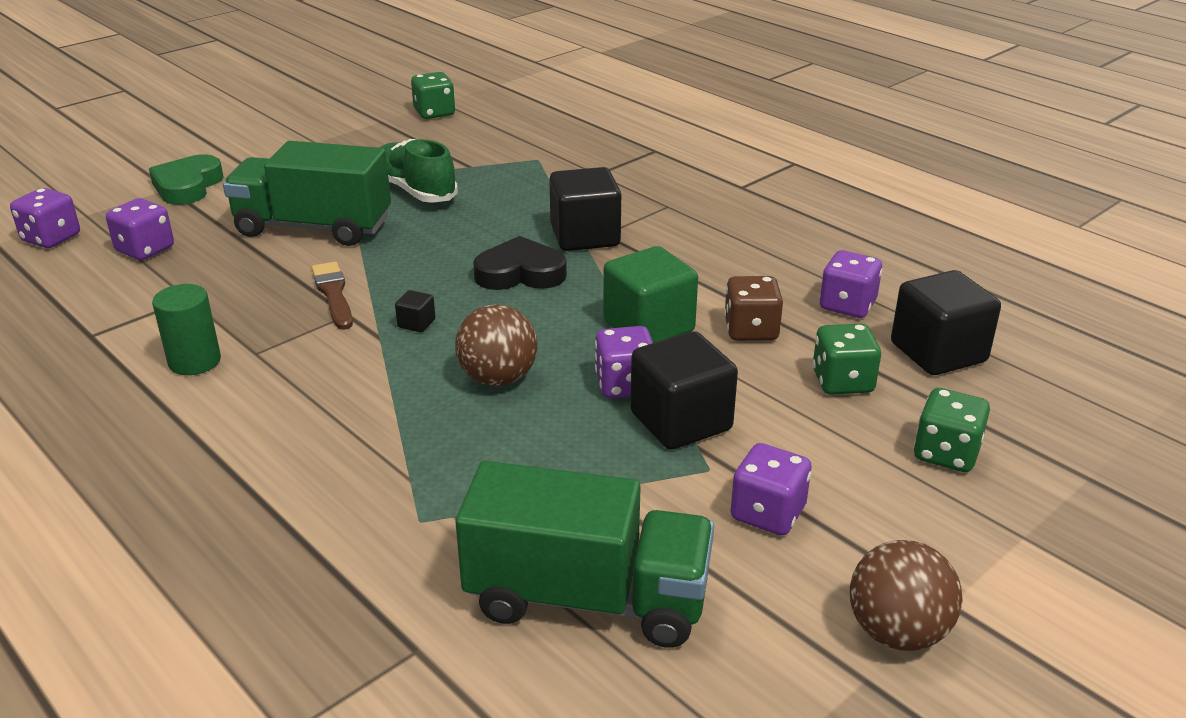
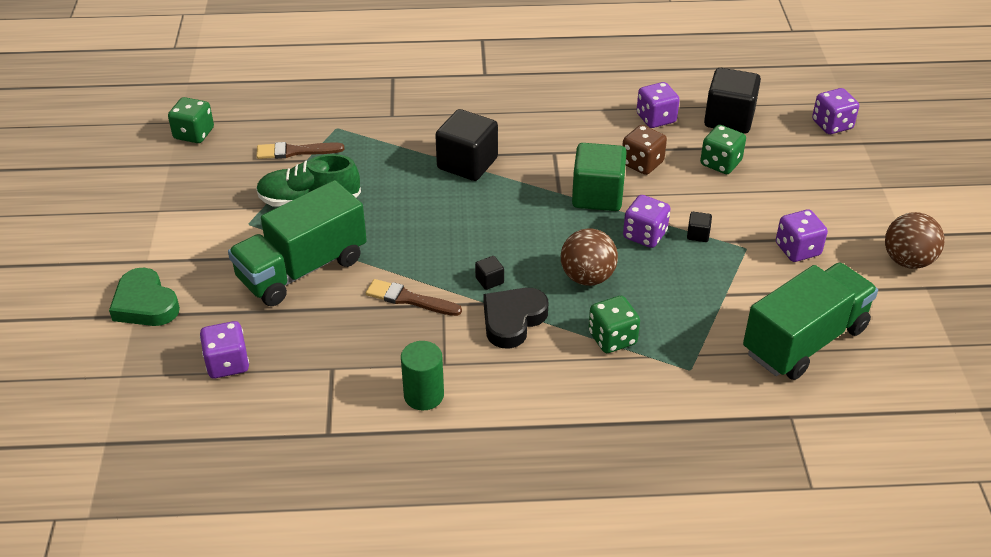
camera: 50 degrees left, 10 degrees up
purple dice [10,188,80,248] -> purple dice moved to [812,88,859,134]
black heart [473,236,567,290] -> black heart moved to [484,288,548,349]
black cube [630,331,738,450] -> black cube [687,212,712,242], size x0.42
green dice [914,388,990,472] -> green dice moved to [588,296,640,353]
none -> brown brush [256,142,344,159]

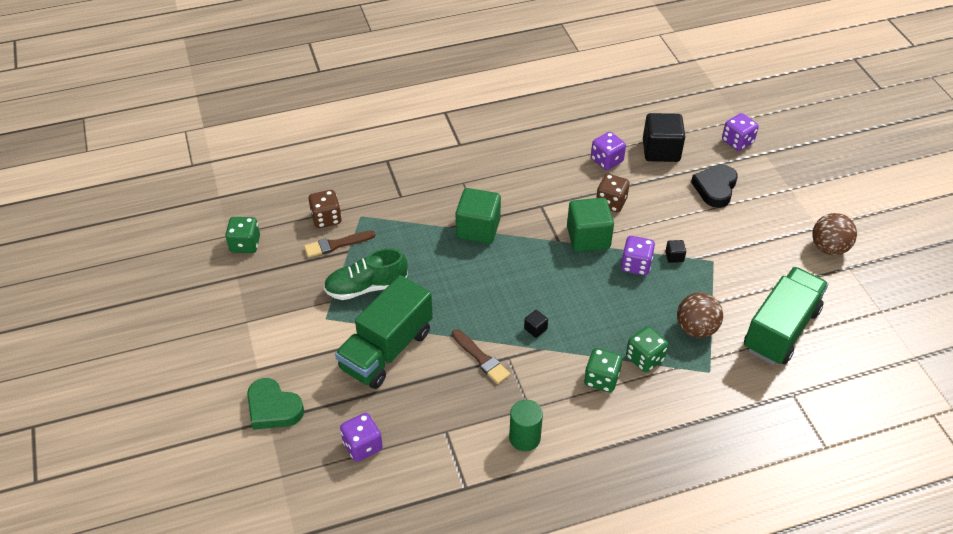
camera: 15 degrees left, 5 degrees up
brown brush [366,279,462,316] -> brown brush turned 135 degrees counterclockwise [452,329,510,384]
black cube [435,109,498,181] -> green cube [456,188,501,244]
black heart [484,288,548,349] -> black heart moved to [691,165,738,208]
brown ball [561,228,618,286] -> brown ball moved to [677,293,723,338]
green dice [700,125,746,174] -> green dice moved to [584,348,622,392]
purple dice [776,209,828,262] -> none
none -> brown dice [309,190,342,228]

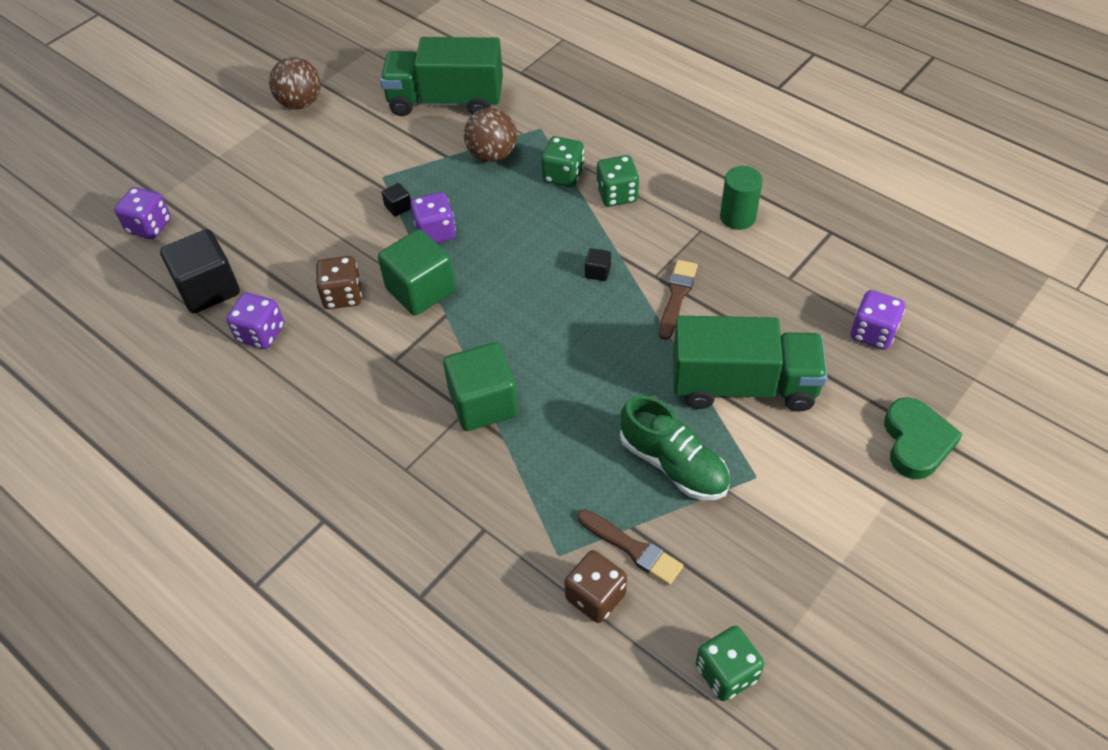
camera: 120 degrees left, 5 degrees up
black heart [691,165,738,208] -> none

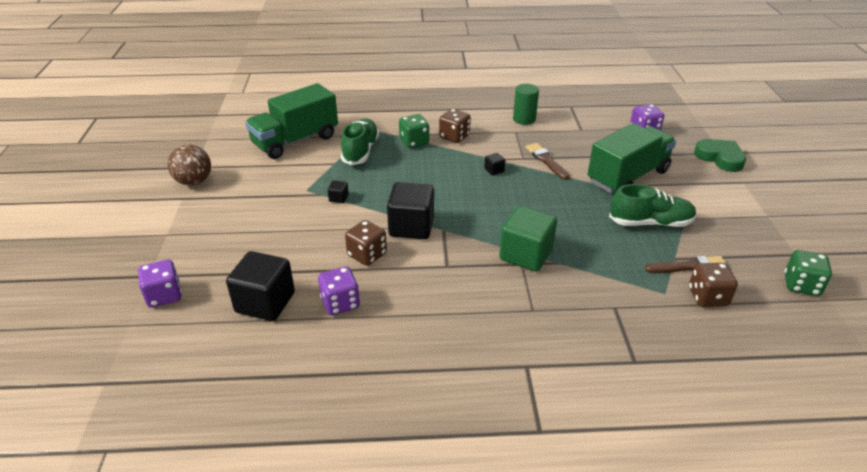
camera: 45 degrees left, 15 degrees down
green cube [378,229,455,315] -> black cube [387,182,434,239]
purple dice [410,192,456,243] -> none
brown ball [464,108,517,162] -> green shoe [341,118,379,165]
green dice [596,155,639,207] -> brown dice [439,109,471,143]

